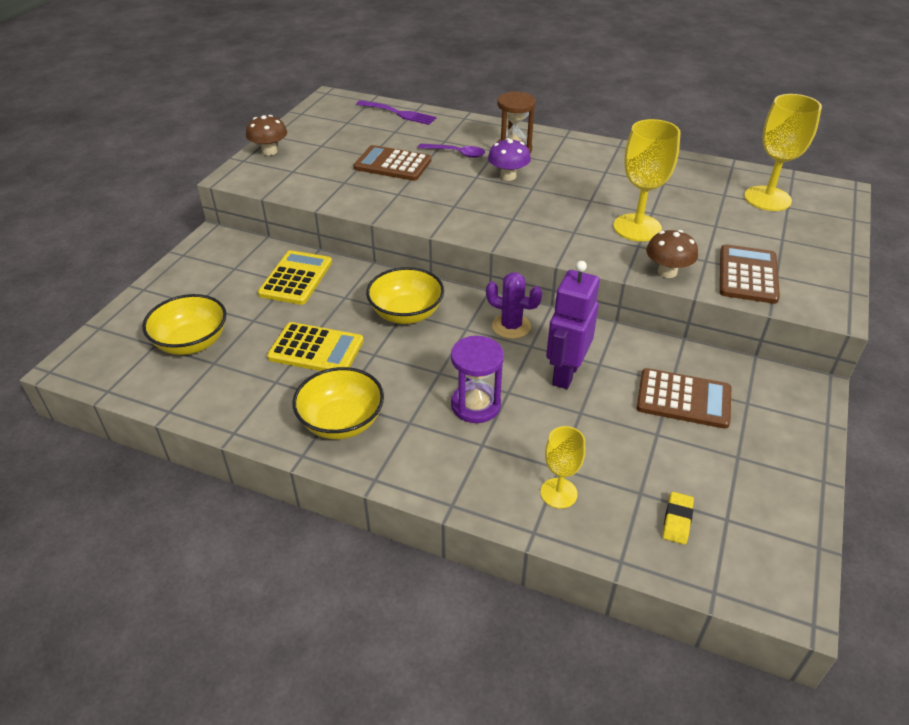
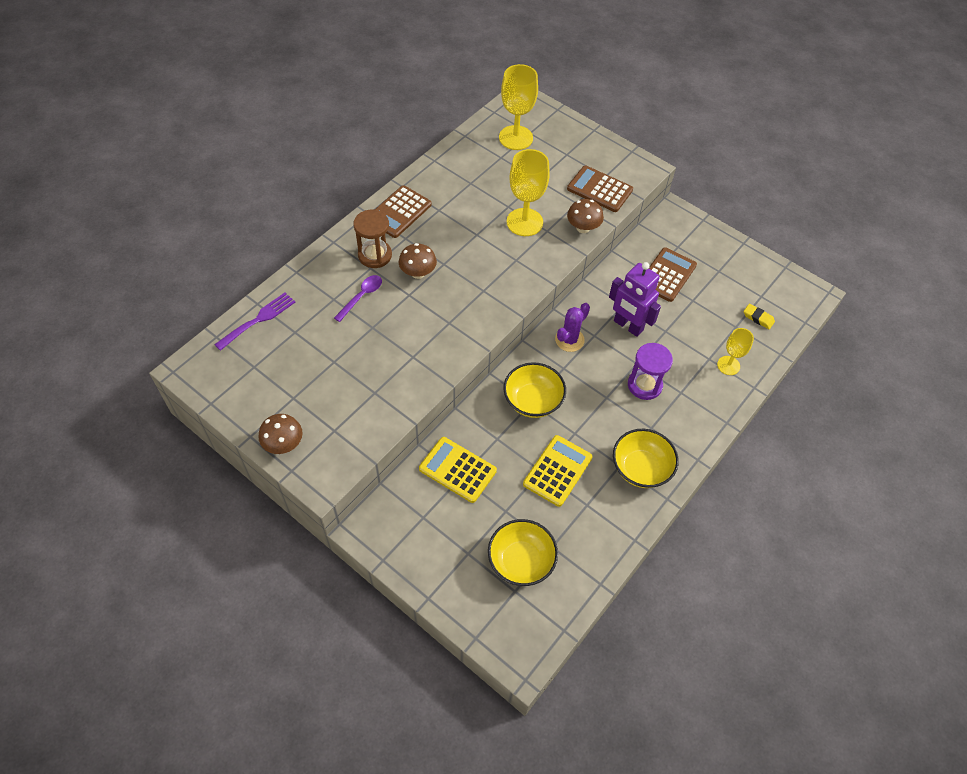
camera: 75 degrees left, 15 degrees up
brown calculator [354,145,431,181] -> brown calculator moved to [375,185,432,238]
purple mushroom [488,138,531,181] -> brown mushroom [399,243,437,279]

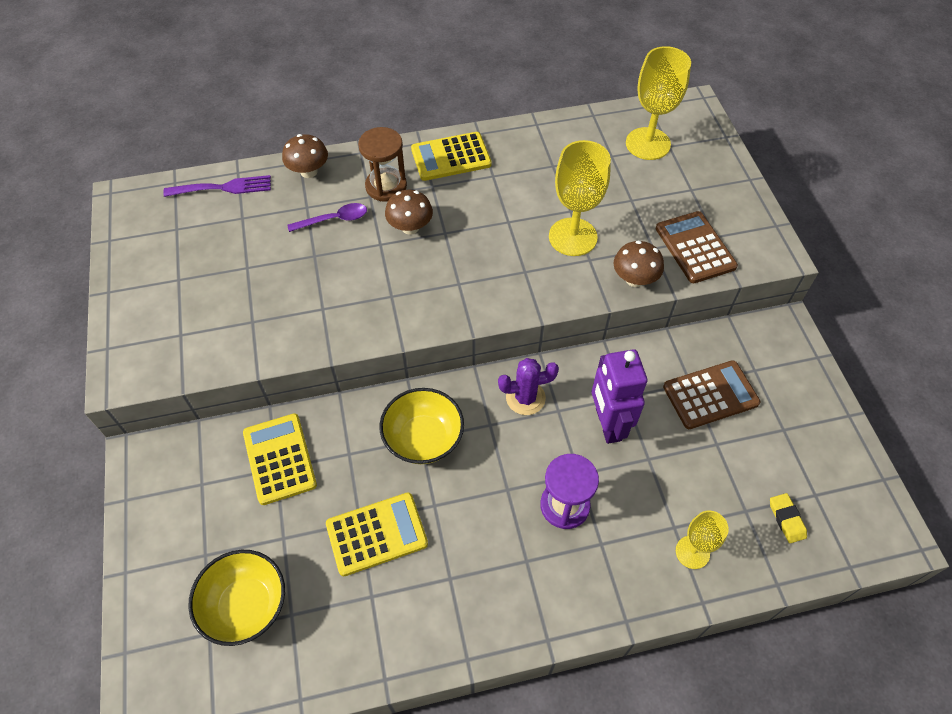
camera: 40 degrees right, 0 degrees up
brown mushroom [258,414,303,454] -> brown mushroom moved to [282,134,328,178]
brown calculator [375,185,432,238] -> yellow calculator [411,132,492,181]
yellow bowl [613,429,679,488] -> none

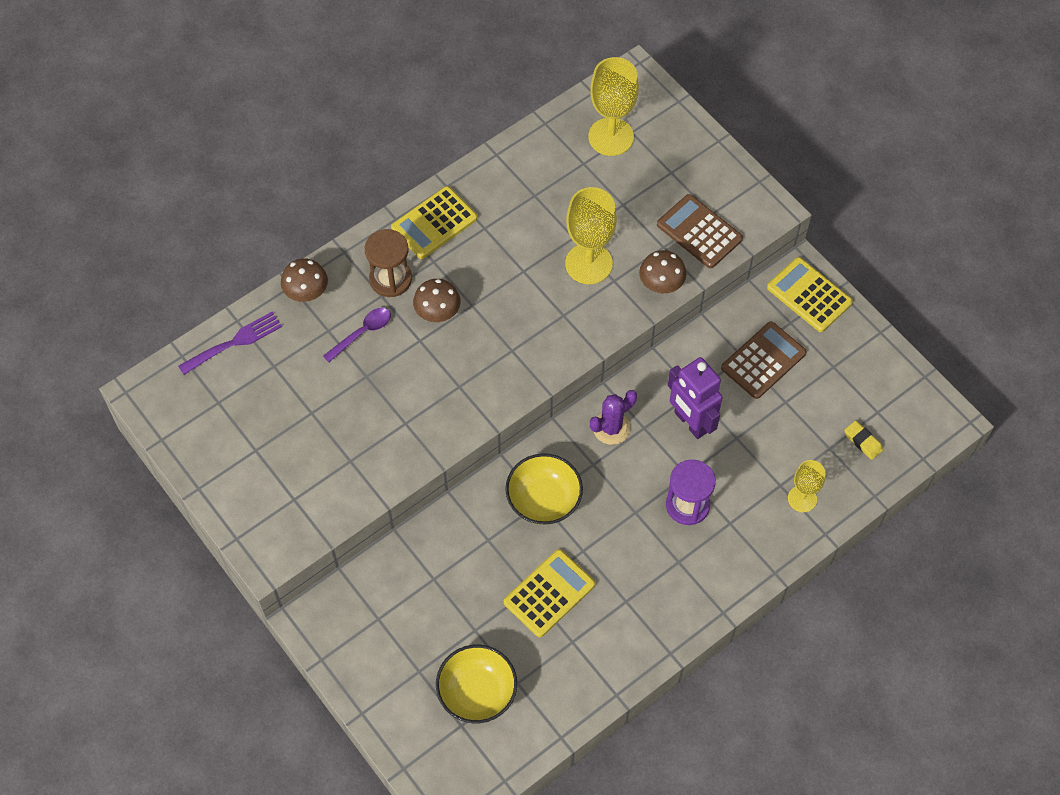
camera: 25 degrees left, 5 degrees up
yellow calculator [243,413,317,505] -> yellow calculator moved to [767,257,853,332]

